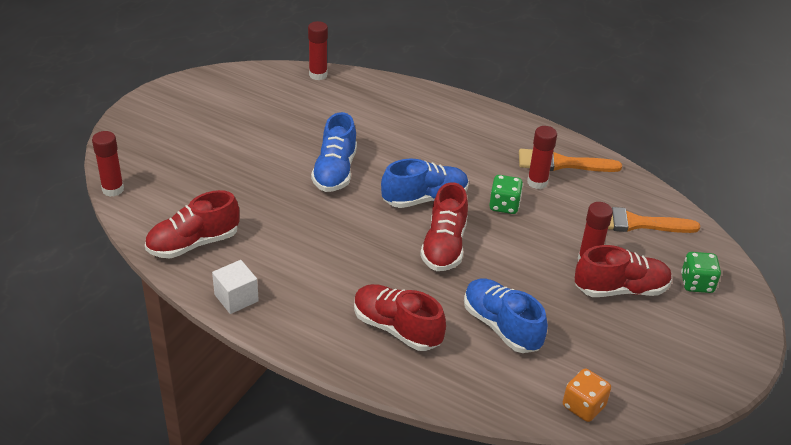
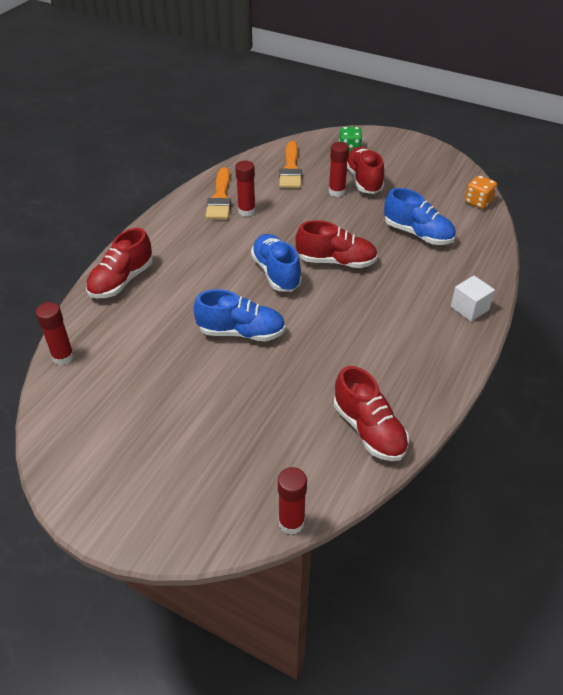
camera: 90 degrees left, 5 degrees up
white cube [212,260,259,314] -> white cube moved to [451,276,495,321]
red shoe [354,284,446,351] -> red shoe moved to [86,228,153,298]
blue shoe [464,278,548,353] -> blue shoe turned 105 degrees counterclockwise [384,188,456,245]
green dice [489,175,523,214] -> none

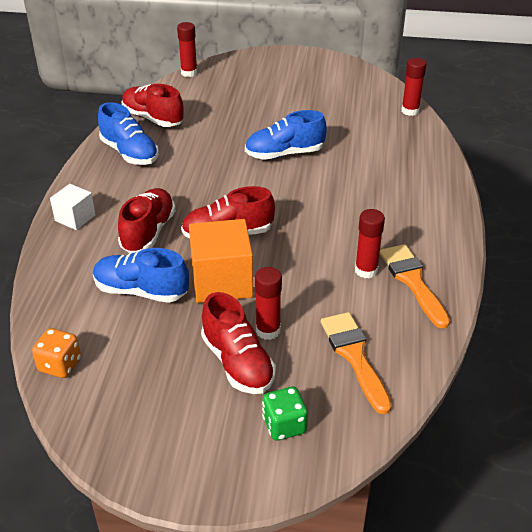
camera: 160 degrees right, 5 degrees down
red shoe [86,228,153,298] -> red shoe moved to [118,188,176,253]
blue shoe [251,234,302,292] -> blue shoe moved to [98,102,159,165]
none -> orange cube [189,219,253,303]

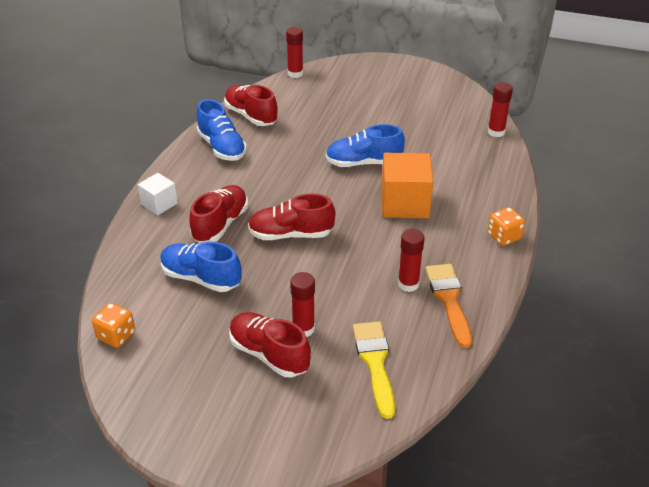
camera: 10 degrees right, 0 degrees up
orange cube [189,219,253,303] -> orange cube moved to [381,153,433,218]
red shoe [201,292,276,394] -> red shoe turned 150 degrees clockwise [229,312,311,377]
green dice [262,387,308,441] -> none
orange brush [321,312,392,414] -> yellow brush [353,321,395,419]
none -> orange dice [487,207,525,246]

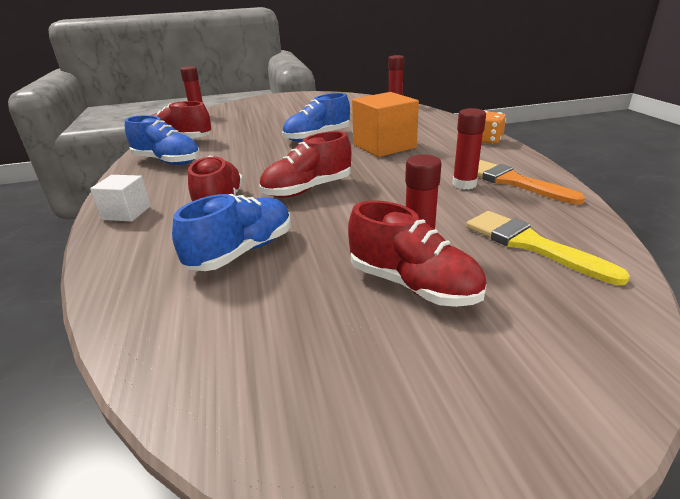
camera: 30 degrees left, 10 degrees down
orange dice [92,303,135,348] -> none
blue shoe [160,241,242,292] -> blue shoe turned 135 degrees clockwise [172,194,291,271]
red shoe [229,312,311,377] -> red shoe turned 150 degrees counterclockwise [348,201,486,307]

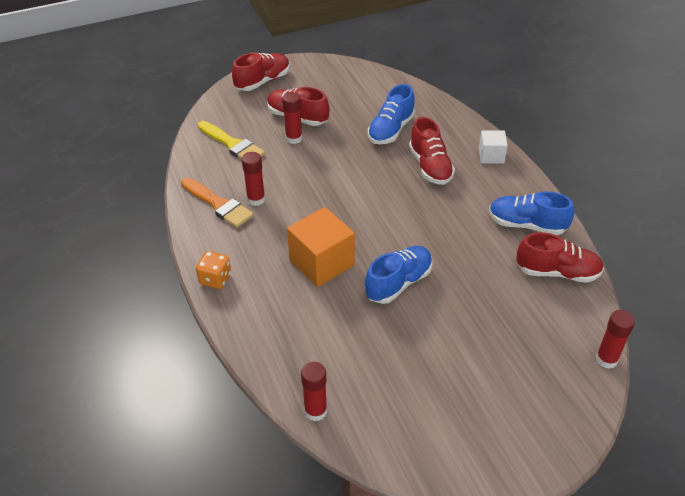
camera: 170 degrees right, 15 degrees up
red shoe [259,131,351,198] -> red shoe moved to [232,53,290,91]

